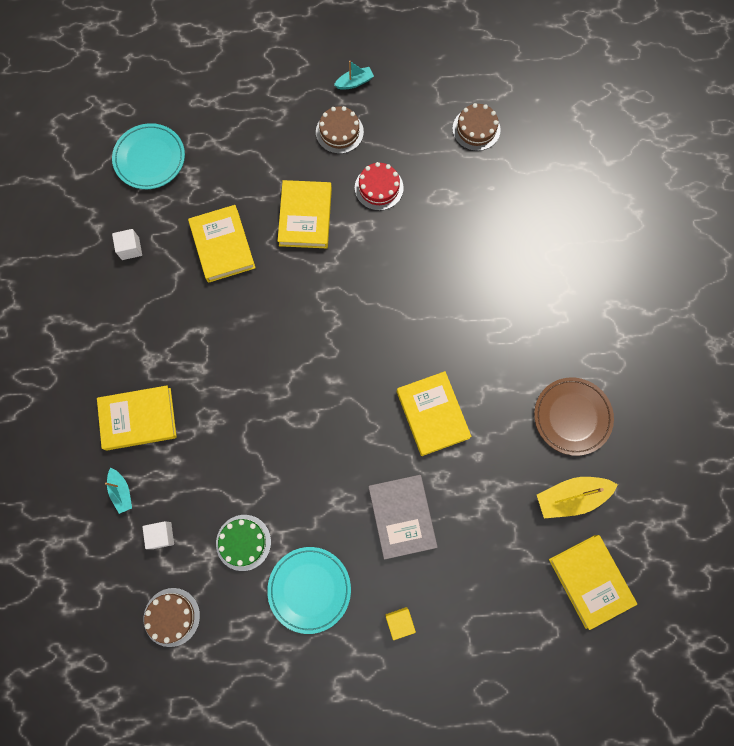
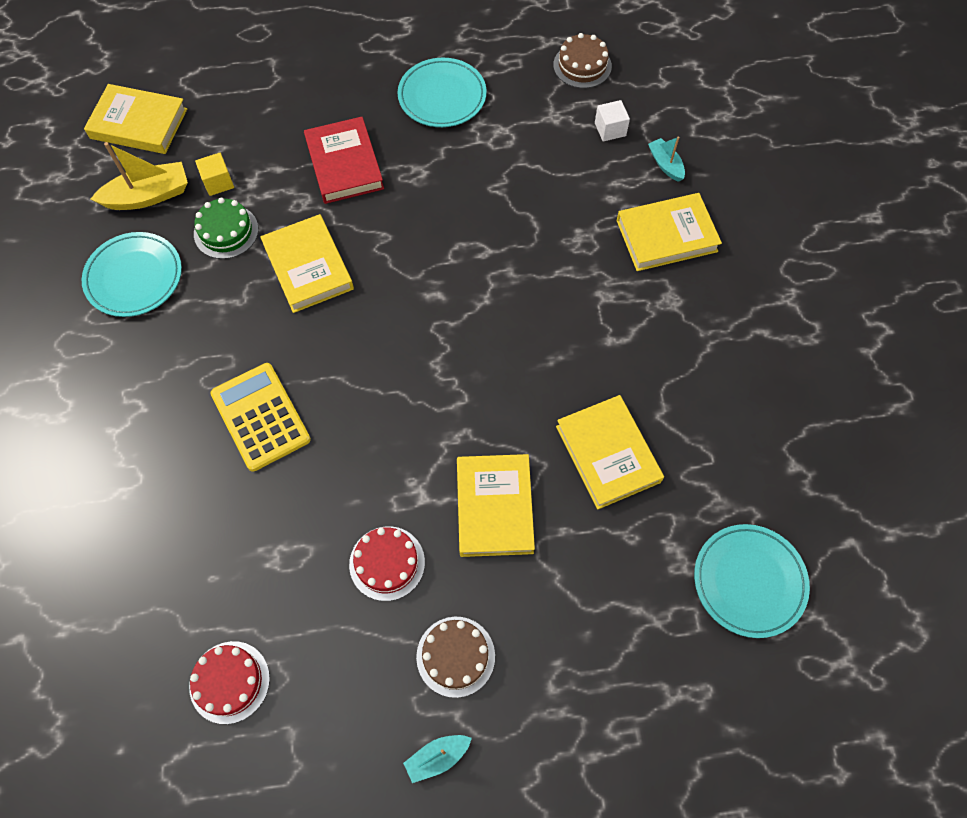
camera: 175 degrees right, 10 degrees down
white cube [112,229,142,260] -> none
green cake [216,515,271,571] -> green cake moved to [194,198,258,259]
grey book [368,475,438,560] -> red book [304,117,384,204]
yellow cube [385,607,416,640] -> yellow cube moved to [195,153,234,196]
brown cake [452,103,501,151] -> red cake [189,641,270,724]
brown plate [534,377,614,456] -> turquoise plate [82,232,182,317]
yellow book [549,535,637,630] -> yellow book turned 45 degrees counterclockwise [84,84,187,154]
none -> yellow calculator [210,363,311,472]

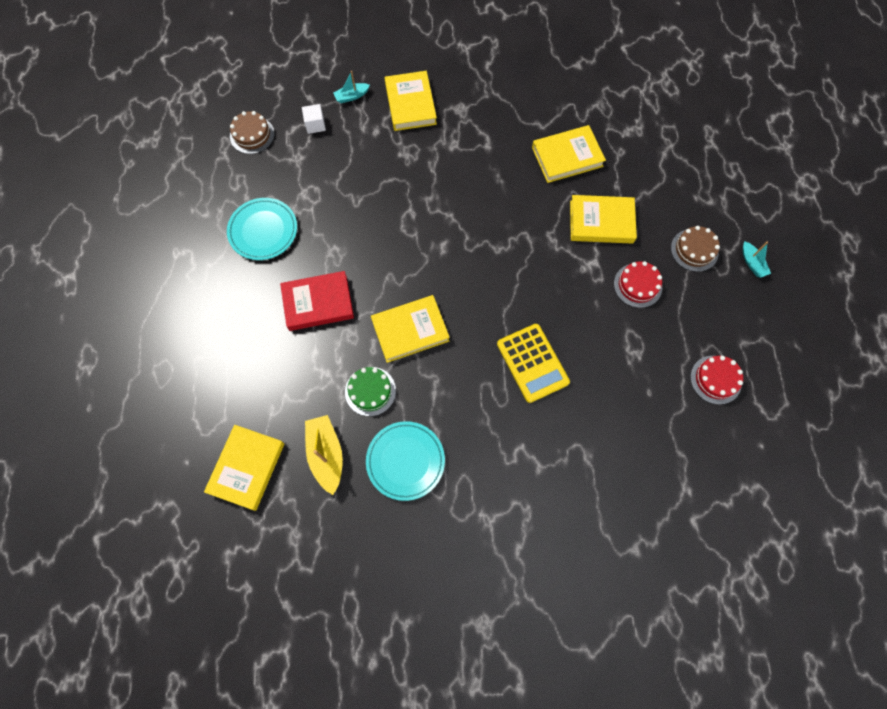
camera: 85 degrees left, 5 degrees up
yellow cube [195,153,234,196] -> none
yellow calculator [210,363,311,472] -> yellow calculator turned 90 degrees counterclockwise [497,324,570,403]
turquoise plate [694,524,810,638] -> none

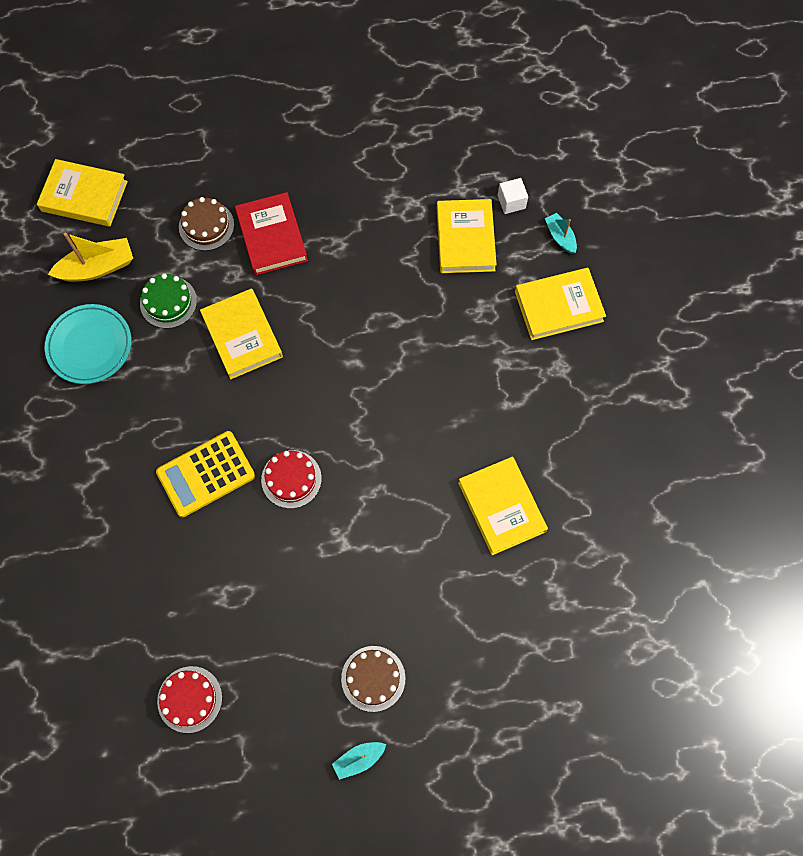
camera: 85 degrees right, 0 degrees up
turquoise plate [227,198,297,260] -> none
brown cake [230,111,274,154] -> brown cake moved to [179,197,234,251]
yellow book [570,195,637,244] -> yellow book moved to [437,199,497,273]
red cake [614,261,662,308] -> red cake moved to [261,450,322,508]

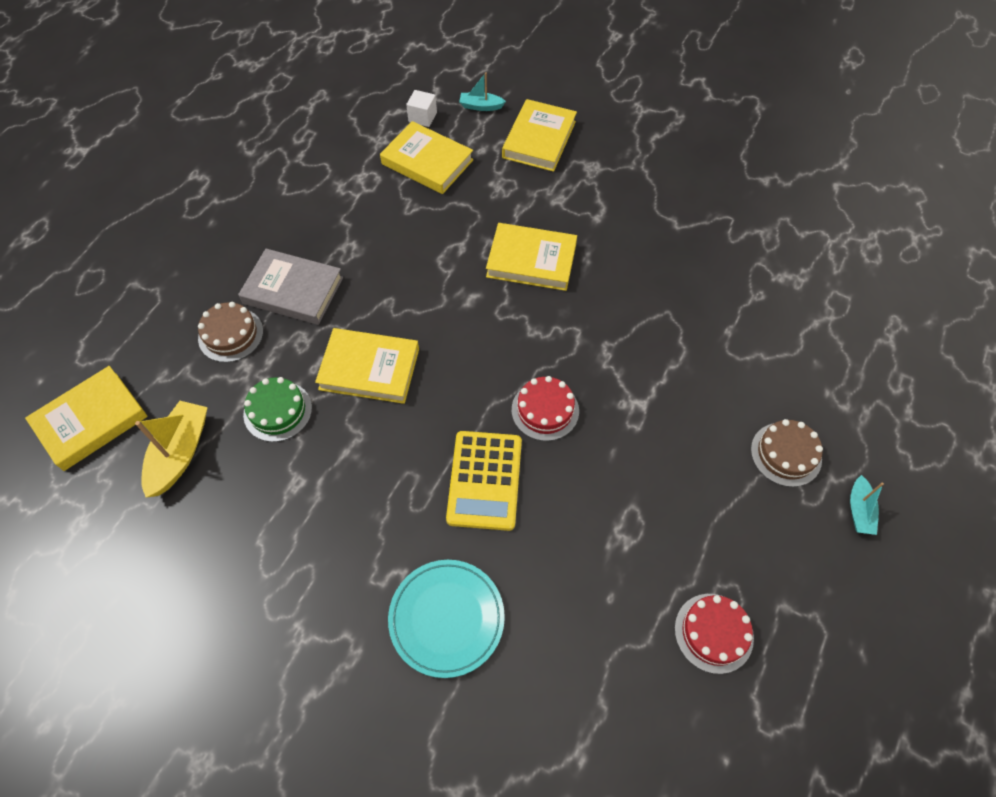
camera: 55 degrees left, 10 degrees down
turquoise plate [45,304,132,384] -> turquoise plate moved to [388,560,505,678]
red book [235,192,308,276] -> grey book [238,249,343,325]
yellow book [458,457,548,555] -> yellow book moved to [486,223,577,291]

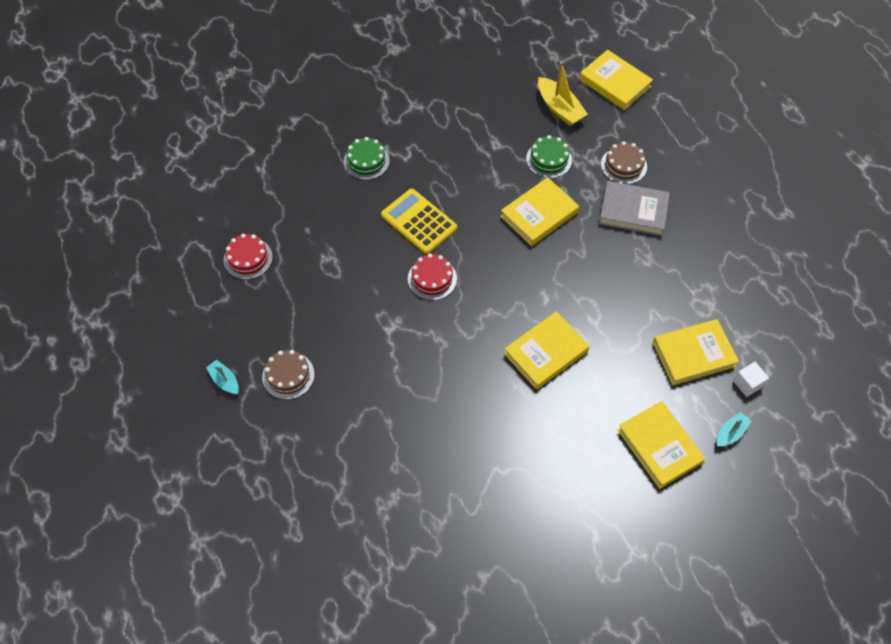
camera: 130 degrees right, 0 degrees up
yellow book [25,366,148,471] -> yellow book turned 45 degrees counterclockwise [579,50,653,110]
grey book [238,249,343,325] -> grey book turned 45 degrees clockwise [599,181,670,236]
turquoise plate [388,560,505,678] -> green cake [344,137,390,180]

